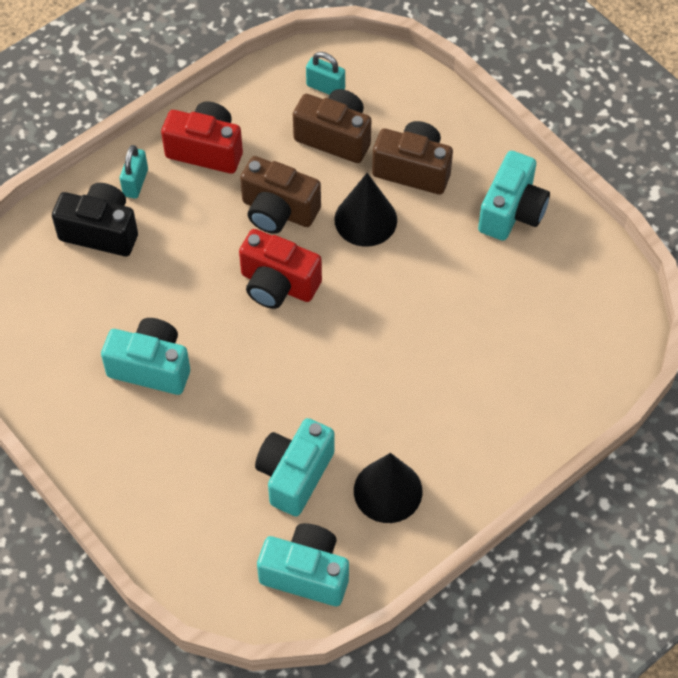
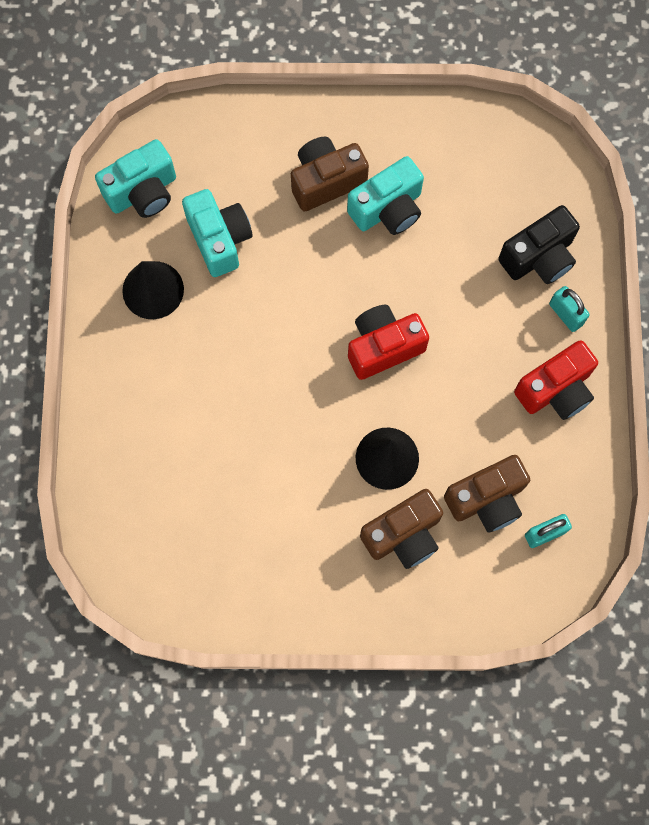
camera: 130 degrees right, 15 degrees up
brown camera [240,156,321,234] -> brown camera moved to [291,137,369,212]
turquoise camera [478,151,550,241] -> none

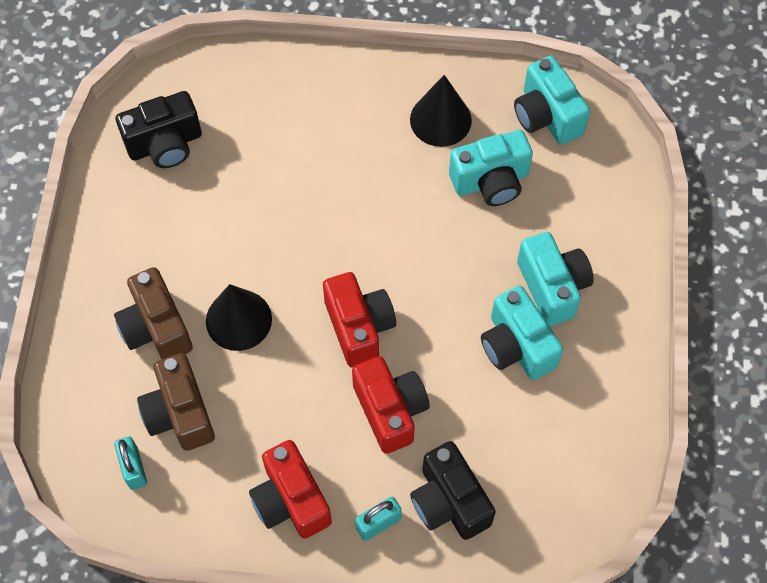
camera: 95 degrees right, 10 degrees down
brown camera [291,137,369,212] -> turquoise camera [517,232,594,326]
none -> black camera [116,91,202,168]
none -> red camera [352,356,430,454]

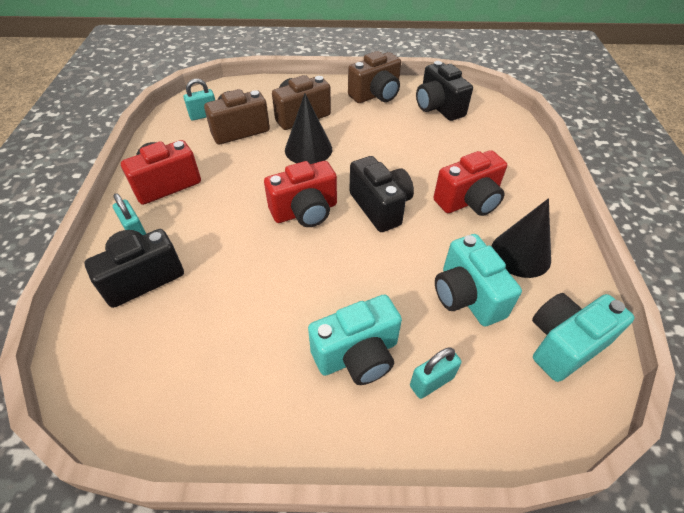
camera: 85 degrees right, 15 degrees down
red camera [352,356,430,454] -> red camera moved to [433,150,507,216]
turquoise camera [481,285,563,380] -> none
none -> brown camera [348,51,401,103]
none -> black camera [349,156,414,232]
none -> turquoise padlock [410,347,462,399]

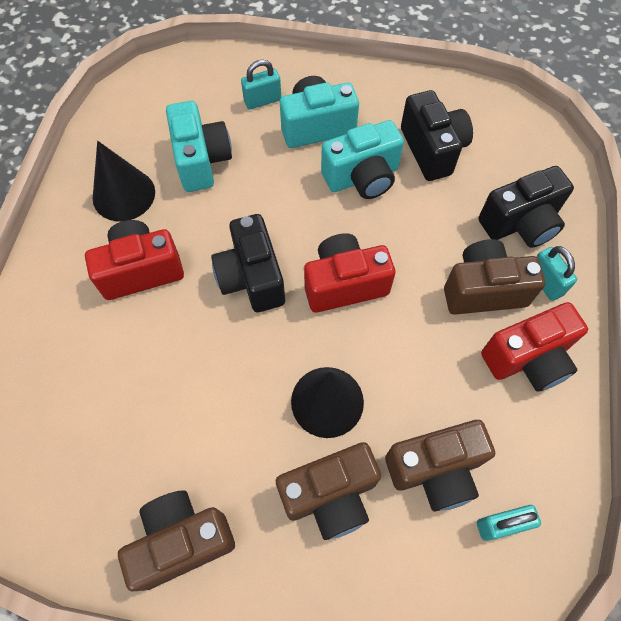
camera: 170 degrees left, 15 degrees up
black camera [416,61,473,121] -> black camera moved to [401,90,473,181]
turquoise camera [532,293,634,382] -> turquoise camera moved to [321,120,404,199]
none -> brown camera [444,239,545,315]

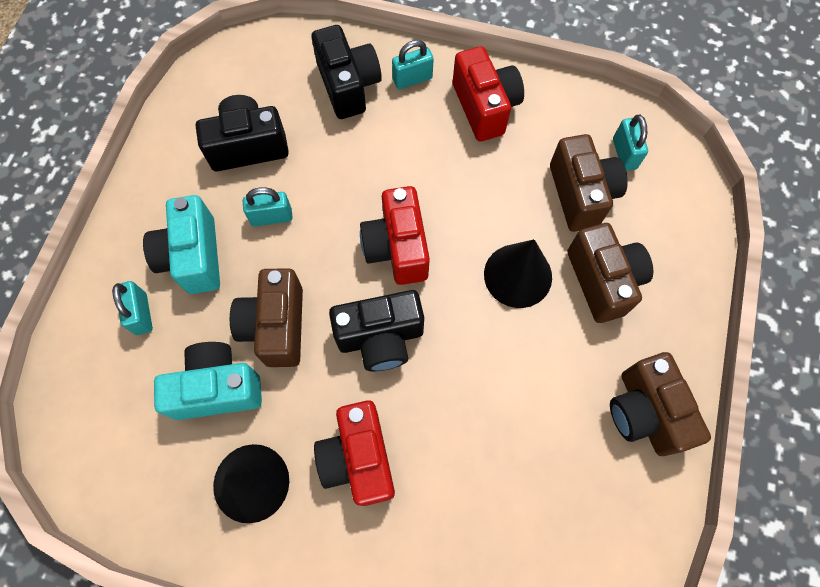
camera: 85 degrees left, 5 degrees up
turquoise camera [321,120,404,199] -> turquoise padlock [243,187,293,226]
brown camera [444,239,545,315] -> brown camera moved to [230,268,303,367]

